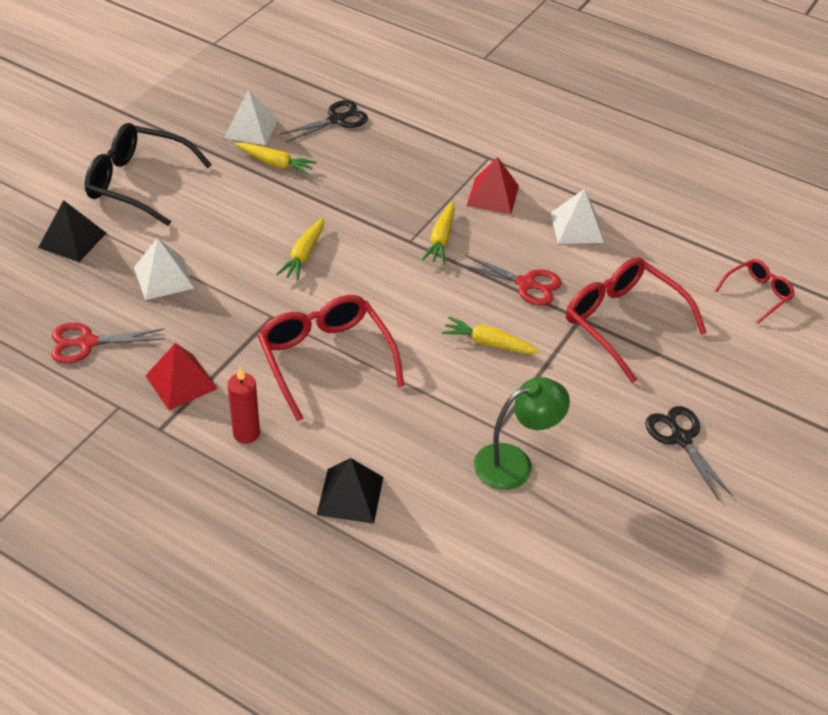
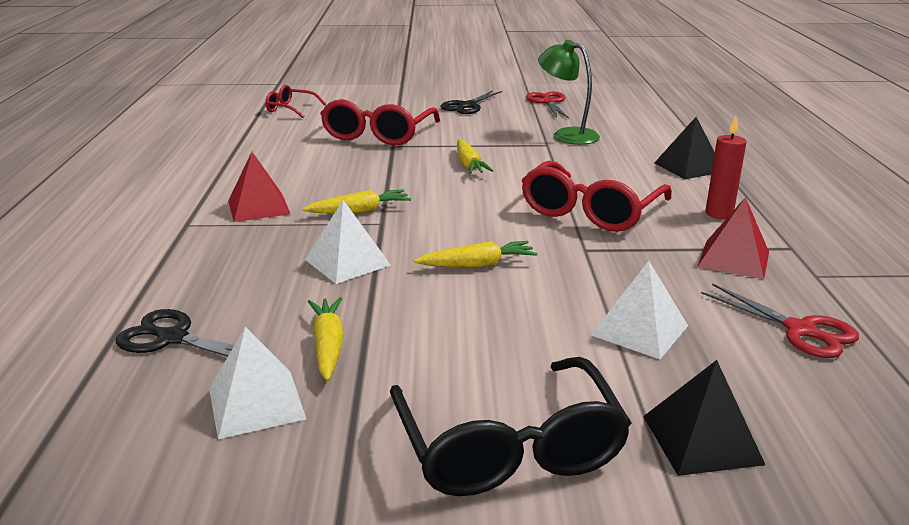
camera: 120 degrees left, 20 degrees down
red scissors [458,254,562,306] -> red scissors moved to [526,92,569,119]
white pyramid [551,189,604,244] -> white pyramid moved to [305,200,391,284]

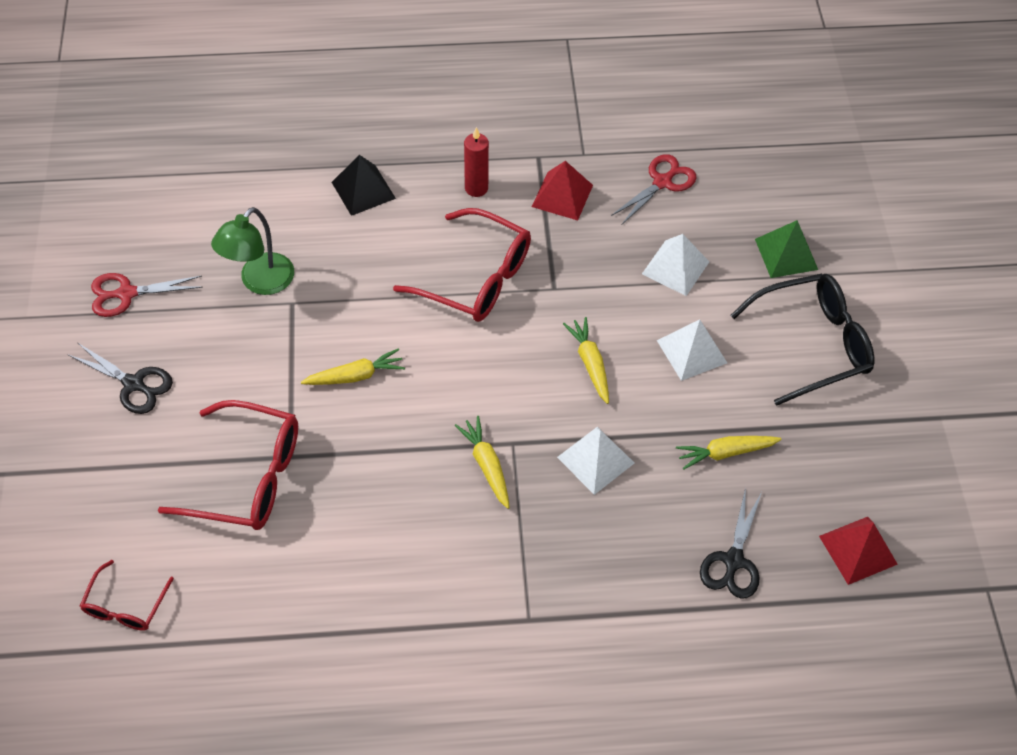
camera: 95 degrees left, 30 degrees up
white pyramid [209,327,306,439] -> white pyramid moved to [657,320,727,381]
red pyramid [228,152,290,222] -> red pyramid moved to [819,517,898,585]
black pyramid [643,360,765,476] -> green pyramid [755,220,818,278]

